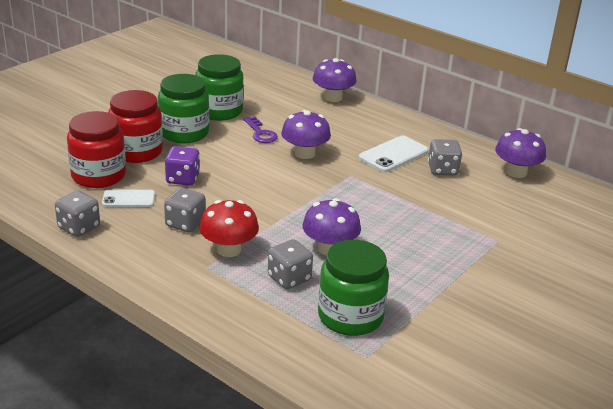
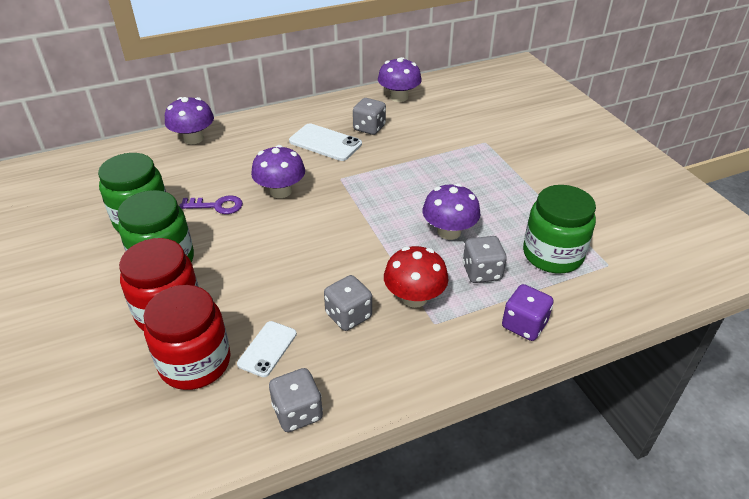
camera: 60 degrees left, 10 degrees up
purple dice [165,146,200,186] -> purple dice moved to [502,284,554,341]
white phone [359,135,429,172] -> white phone turned 45 degrees counterclockwise [289,123,362,161]

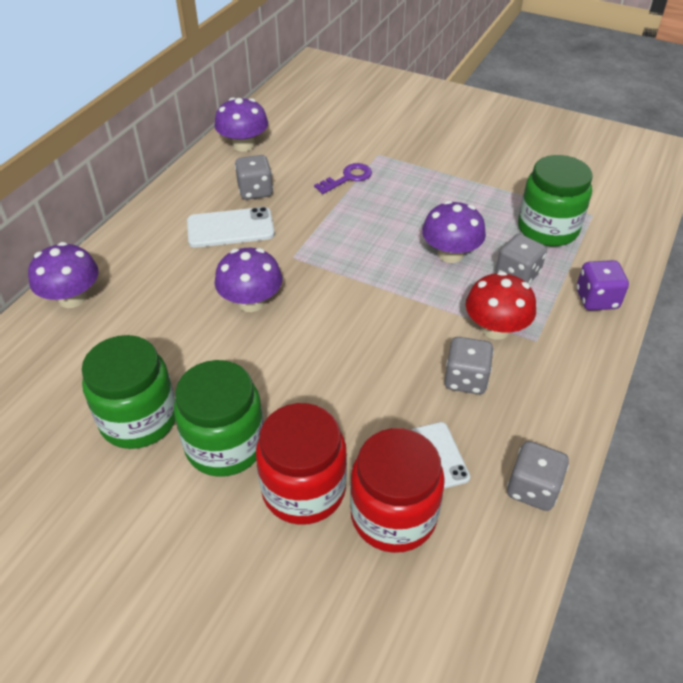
camera: 40 degrees left, 5 degrees up
purple key [179,195,243,214] -> purple key moved to [314,163,372,194]

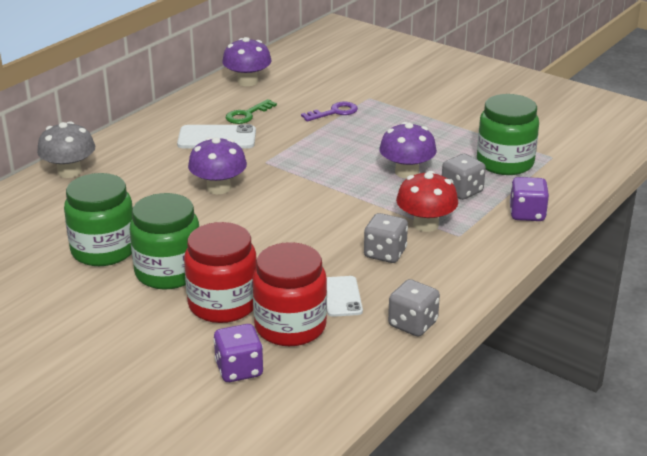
camera: 10 degrees right, 15 degrees down
purple mushroom [28,242,99,308] -> grey mushroom [37,121,95,178]
grey dice [235,155,273,200] -> green key [226,99,277,124]
none -> purple dice [213,324,263,382]

